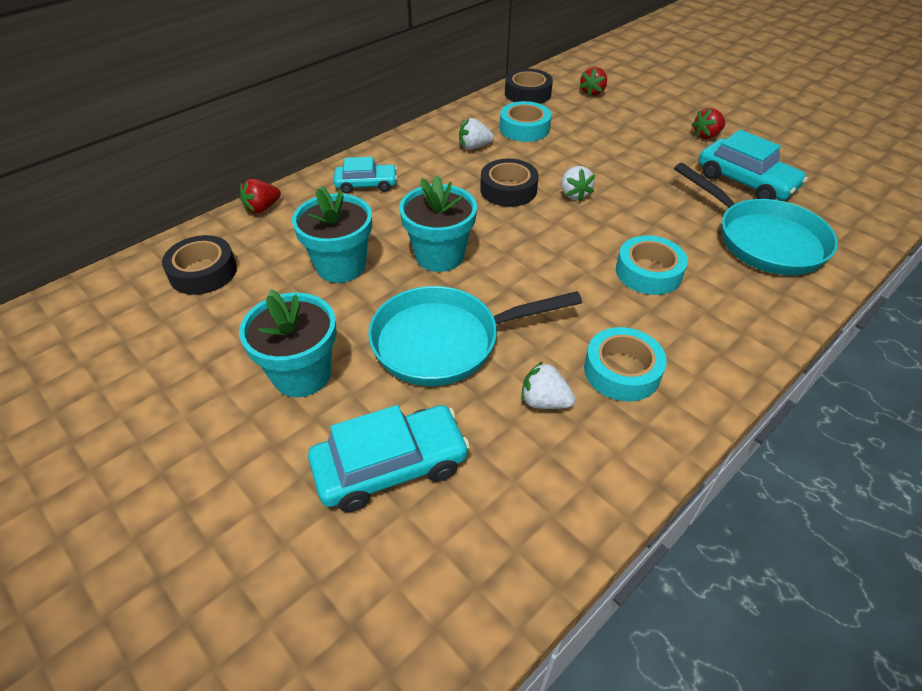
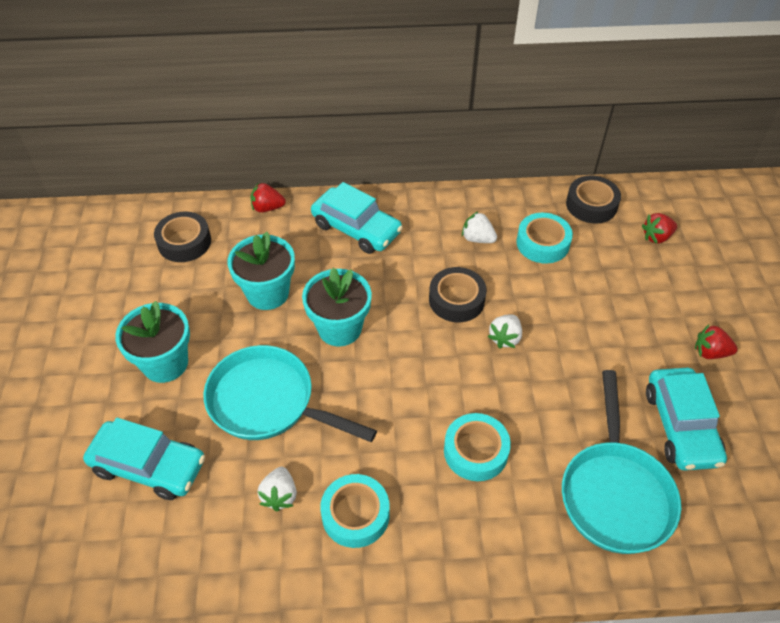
camera: 40 degrees right, 5 degrees up
turquoise car [334,157,397,194] -> turquoise car [311,182,403,254], size x1.58
white strawberry [521,361,575,409] -> white strawberry turned 150 degrees counterclockwise [258,467,297,511]

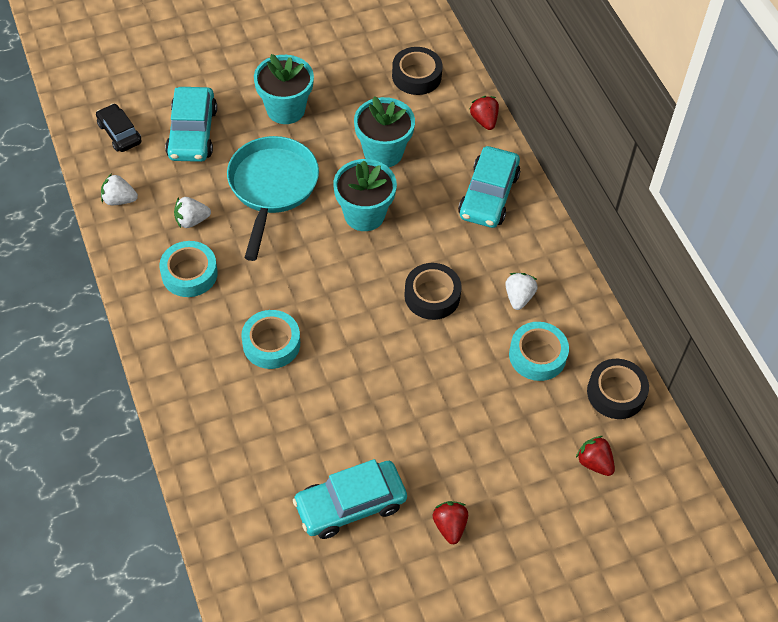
camera: 70 degrees right, 5 degrees up
white strawberry [488,315,522,349] -> white strawberry moved to [101,173,138,205]
turquoise pan [562,370,681,554] -> none
none -> black car [96,104,141,152]

